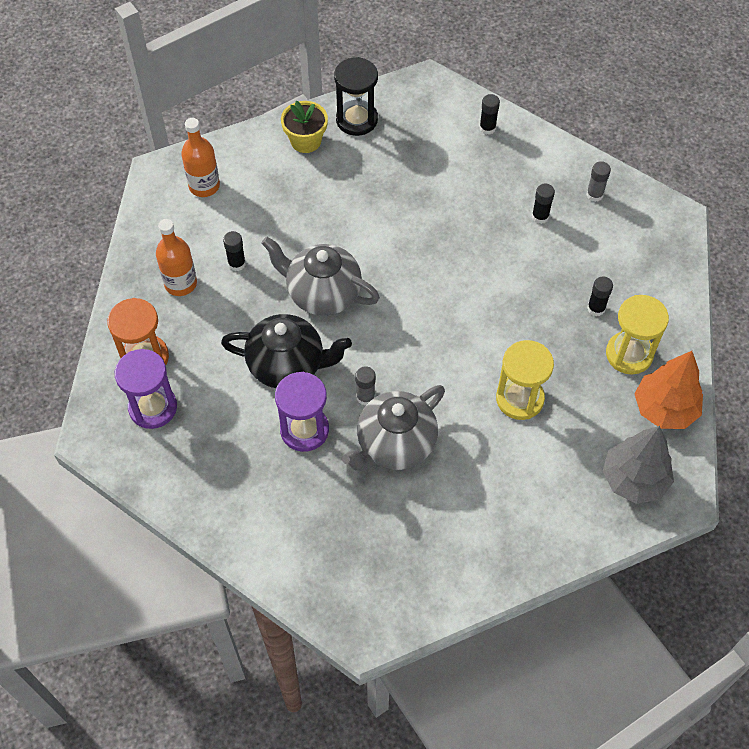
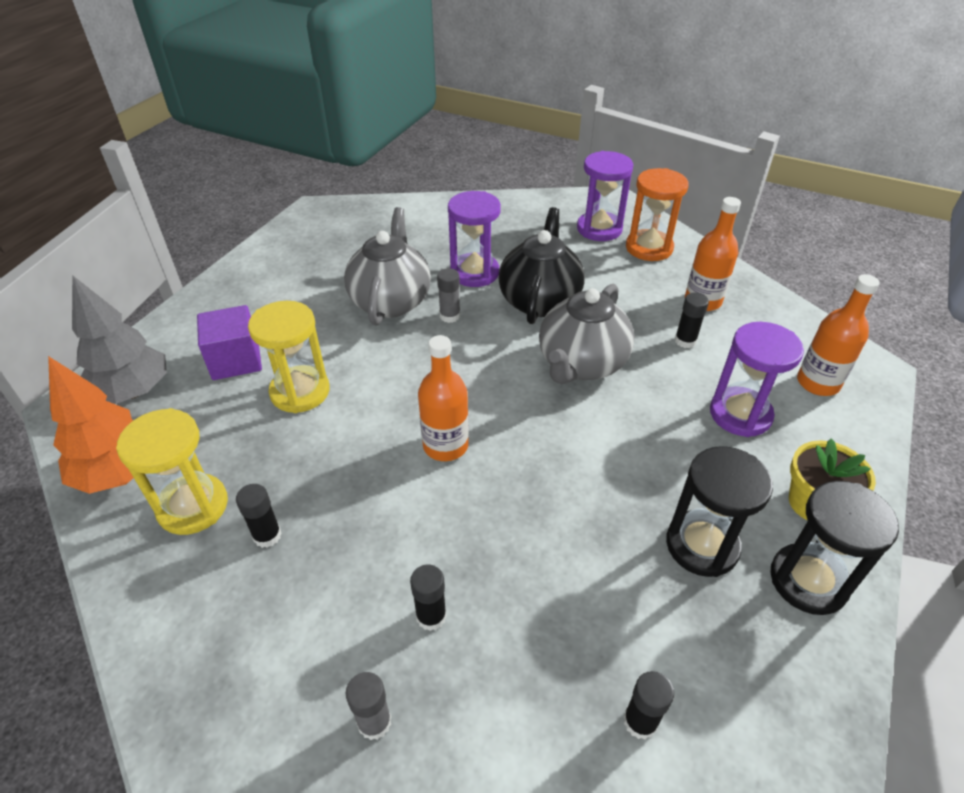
camera: 140 degrees right, 15 degrees down
black teapot [221,314,352,388] -> black teapot turned 135 degrees clockwise [499,207,584,324]
grey teapot [261,237,380,316] -> grey teapot turned 135 degrees clockwise [539,284,634,384]
none -> purple cube [197,305,262,380]
none -> orange bottle [418,335,469,461]
none -> black hourglass [666,446,773,577]
none -> purple hourglass [710,322,804,437]

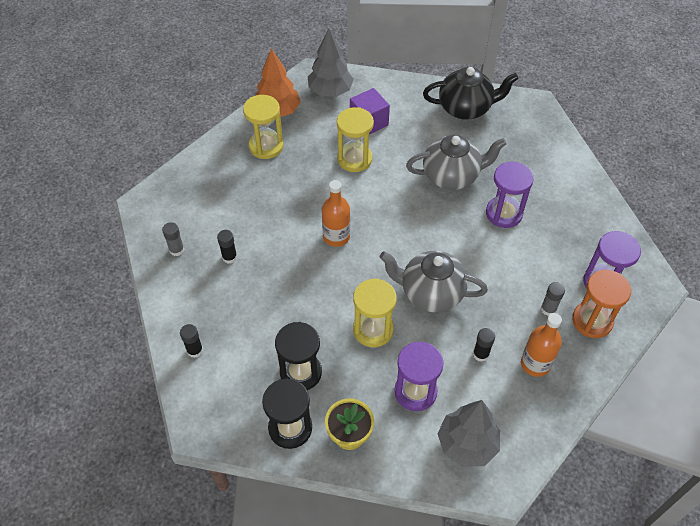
camera: 75 degrees right, 10 degrees up
black glue stick [236,484,282,548] -> none
grey glue stick [437,268,460,323] -> grey glue stick moved to [541,282,565,316]
black teapot [499,207,584,324] -> black teapot moved to [423,67,519,120]
orange bottle [797,274,880,396] -> grey tree [438,400,500,467]
none -> yellow hourglass [353,279,397,347]

